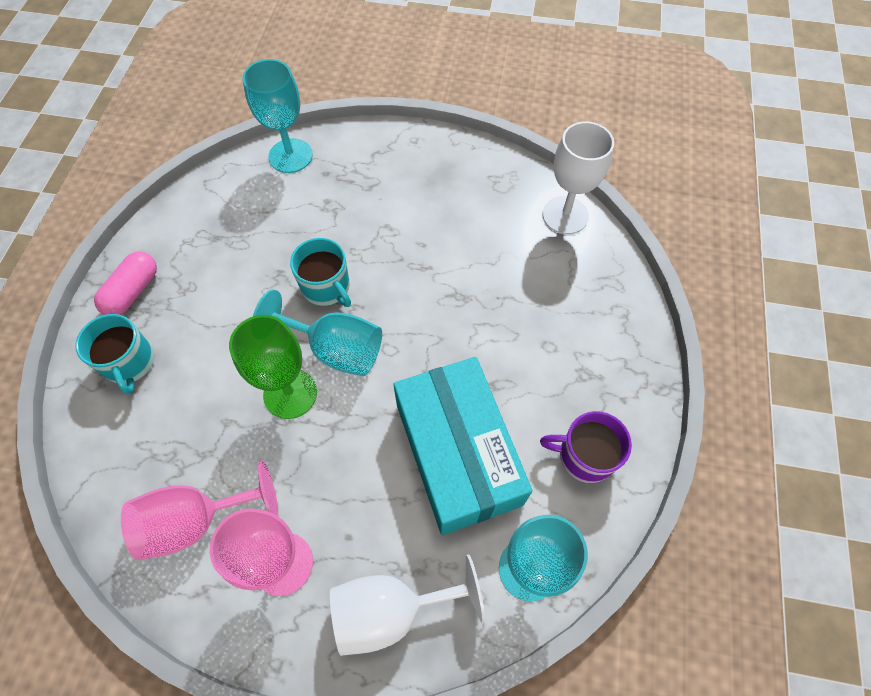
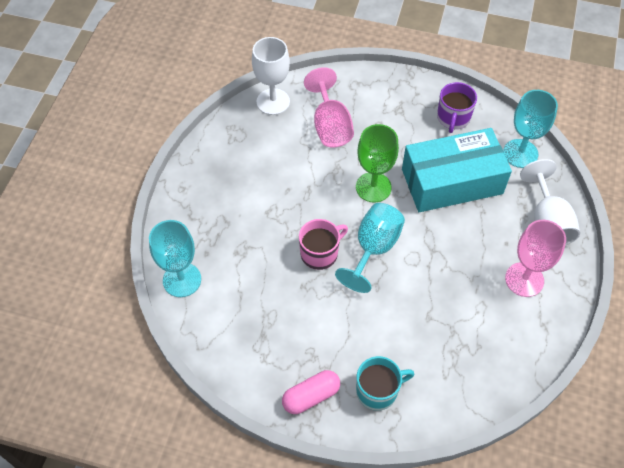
camera: 85 degrees left, 5 degrees down
pink capsule [94,252,157,315] -> pink capsule turned 60 degrees counterclockwise [282,370,340,414]
pink goblet [121,461,278,560] -> pink goblet moved to [304,67,354,148]
green goblet [229,315,317,419] -> green goblet moved to [356,124,399,203]
turquoise mug [290,238,351,307] -> pink mug [299,219,348,270]

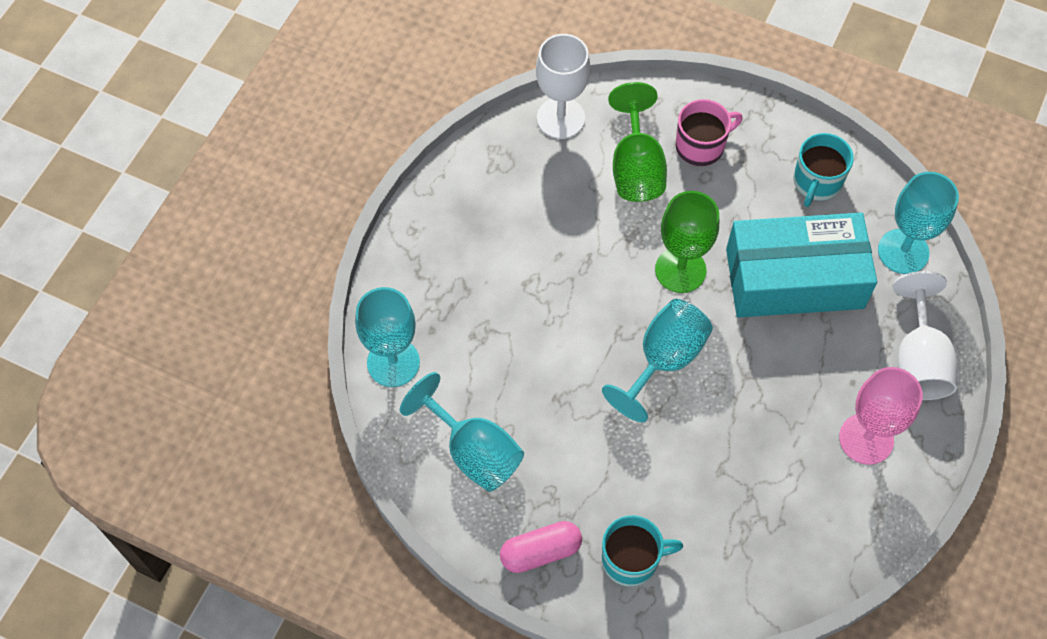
camera: 10 degrees right, 5 degrees up
pink mug [299,219,348,270] -> pink mug moved to [675,99,743,166]
pink goblet [304,67,354,148] -> green goblet [608,82,667,202]
purple mug [437,82,477,133] -> turquoise mug [794,133,854,207]
none -> turquoise goblet [400,372,524,492]

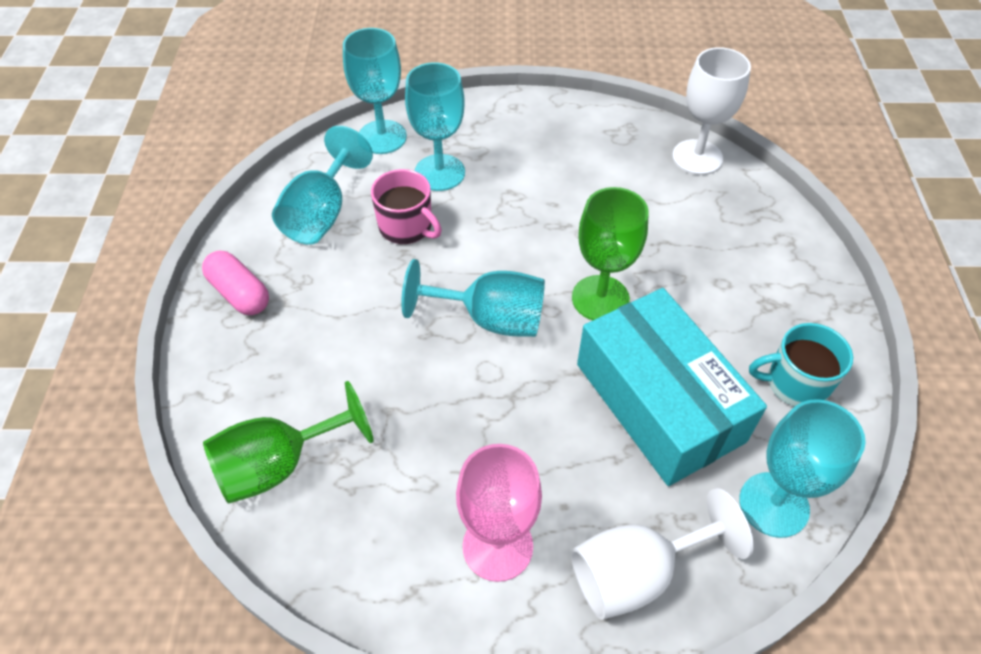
camera: 65 degrees right, 10 degrees down
turquoise mug [602,515,683,587] -> none
green goblet [608,82,667,202] -> green goblet moved to [203,381,374,504]
pink mug [675,99,743,166] -> pink mug moved to [371,169,442,244]
none -> turquoise goblet [405,62,465,191]

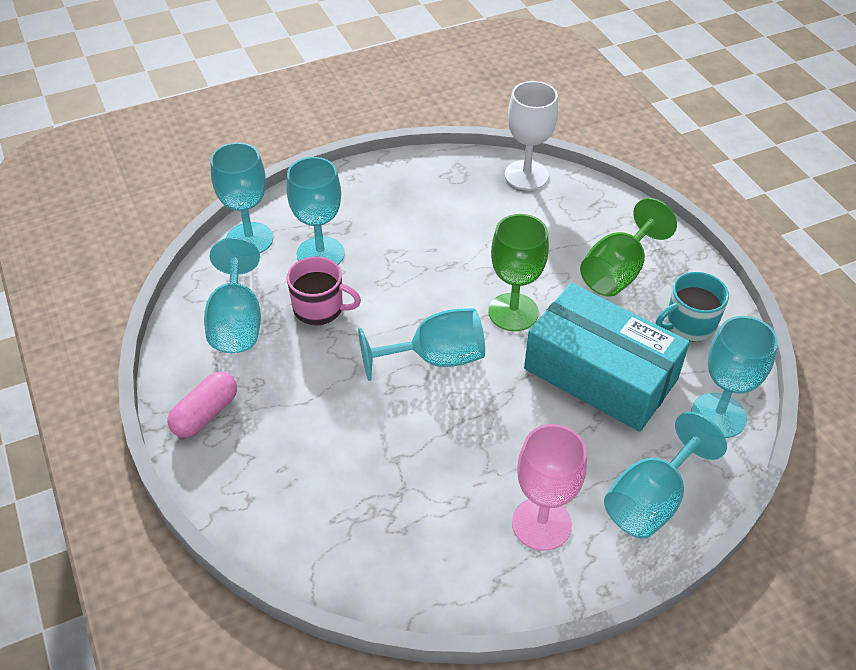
camera: 25 degrees left, 5 degrees down
pink capsule [202,250,269,315] -> pink capsule turned 75 degrees counterclockwise [167,372,237,438]
green goblet [203,381,374,504] -> green goblet moved to [580,198,677,297]
white goblet [571,488,753,620] -> turquoise goblet [604,412,727,539]

